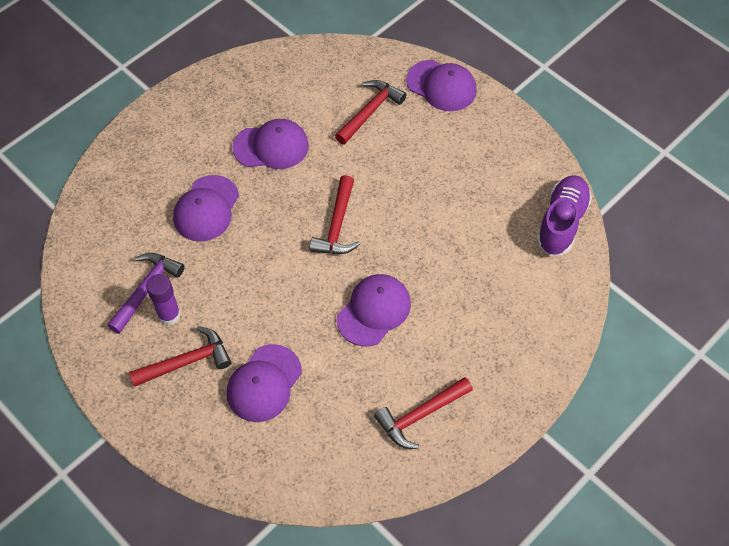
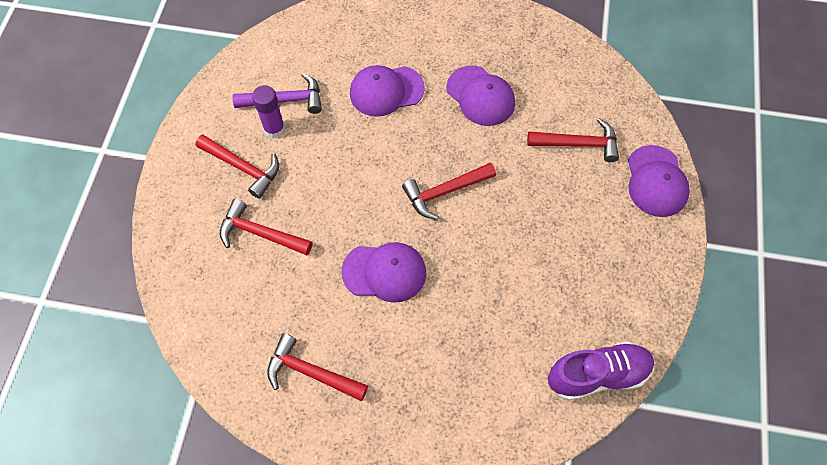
camera: 55 degrees right, 5 degrees up
purple cap [227,344,302,422] -> red hammer [220,199,313,255]

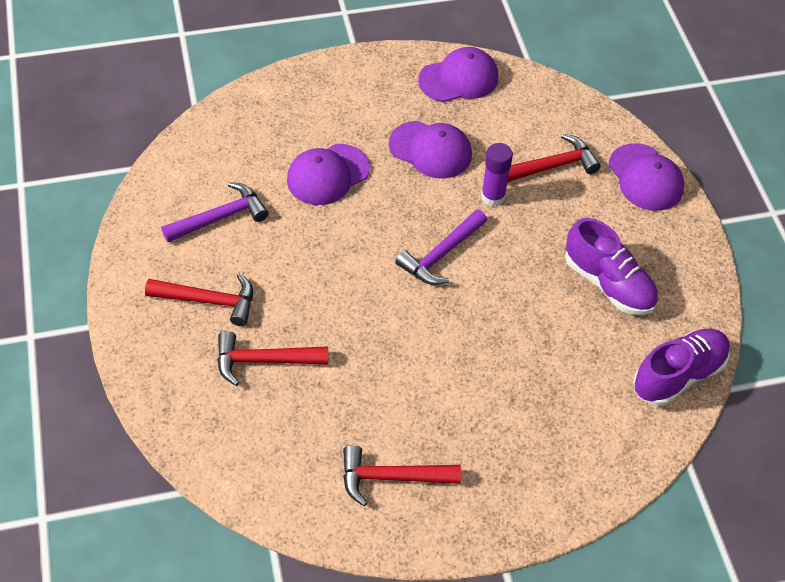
camera: 25 degrees left, 10 degrees down
purple glue stick [252,85,285,138] -> purple glue stick moved to [481,143,513,207]
purple cap [341,242,426,303] -> purple cap moved to [418,47,498,102]
red hammer [402,162,496,220] -> purple hammer [395,209,487,285]
none -> purple shoe [565,218,658,315]

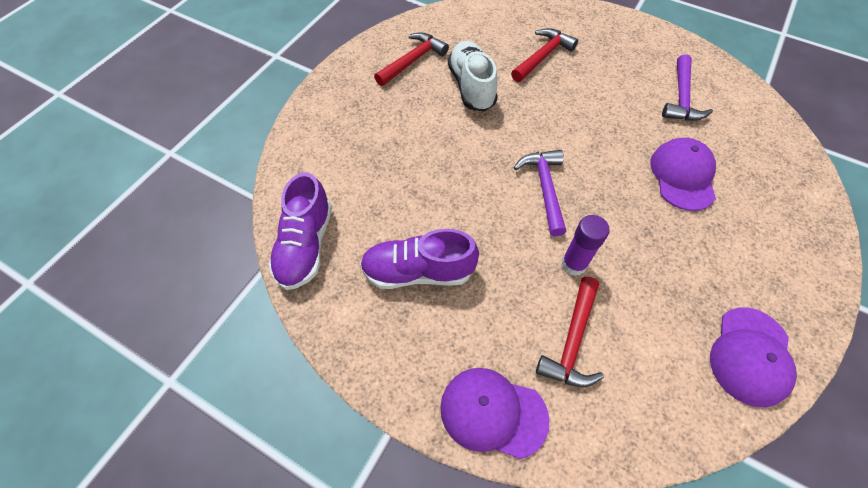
camera: 135 degrees right, 5 degrees up
red hammer [145,273,253,326] -> none
purple cap [389,121,472,179] -> none
none -> white shoe [448,41,498,112]

